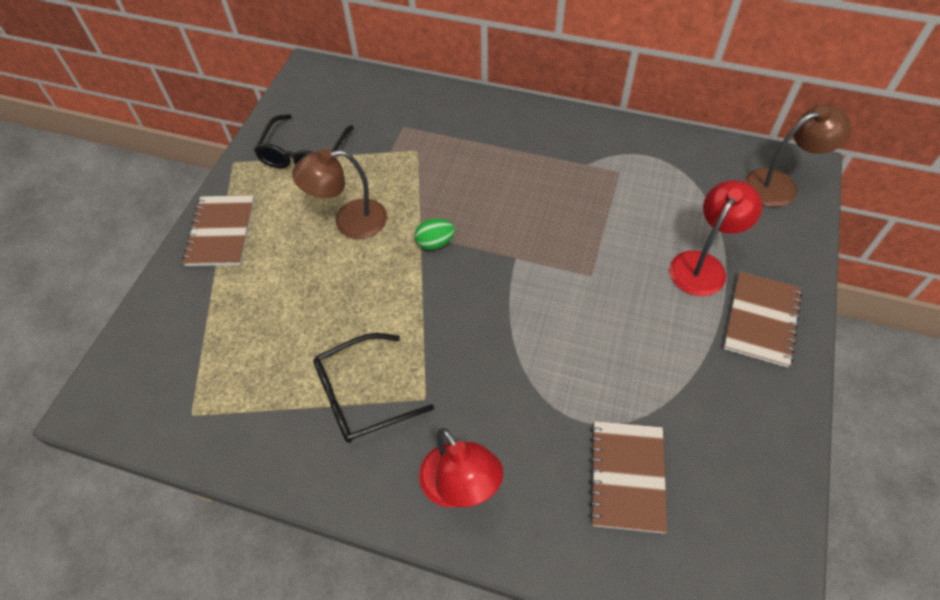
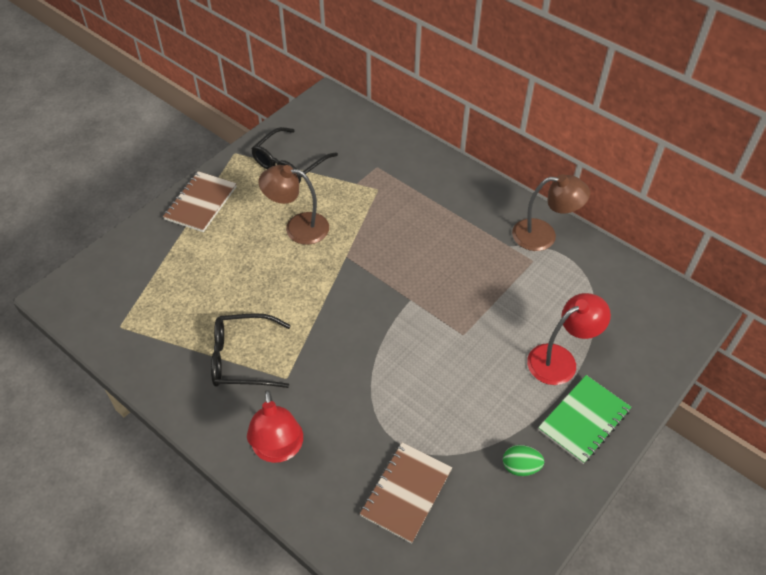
camera: 20 degrees right, 5 degrees down
green egg [415,218,455,250] -> green egg moved to [503,445,544,476]
brown notebook [724,272,802,367] -> green notebook [538,375,631,464]
brown lamp [744,105,851,207] -> brown lamp moved to [512,174,590,251]

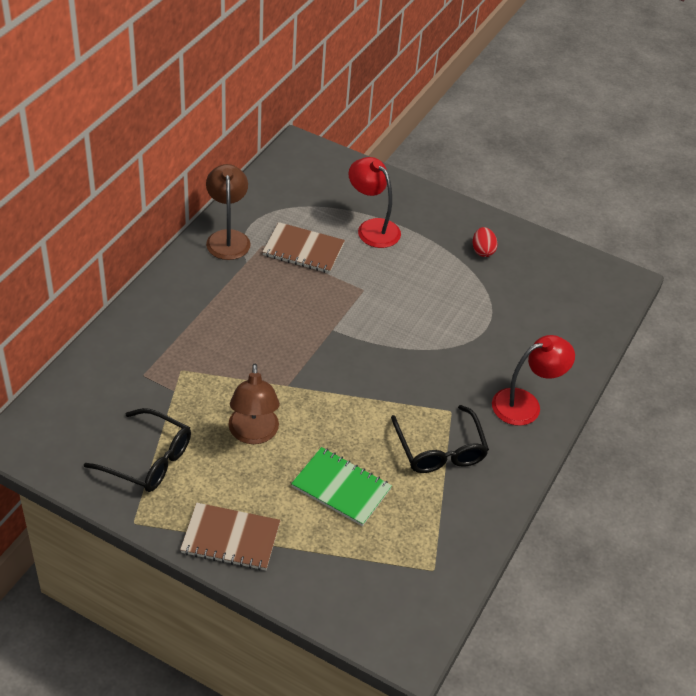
camera: 105 degrees left, 5 degrees down
brown notebook [360,442,452,543] -> brown notebook moved to [262,222,345,273]
green egg [503,445,544,476] -> red egg [472,227,498,257]
green notebook [538,375,631,464] -> green notebook moved to [291,447,392,526]

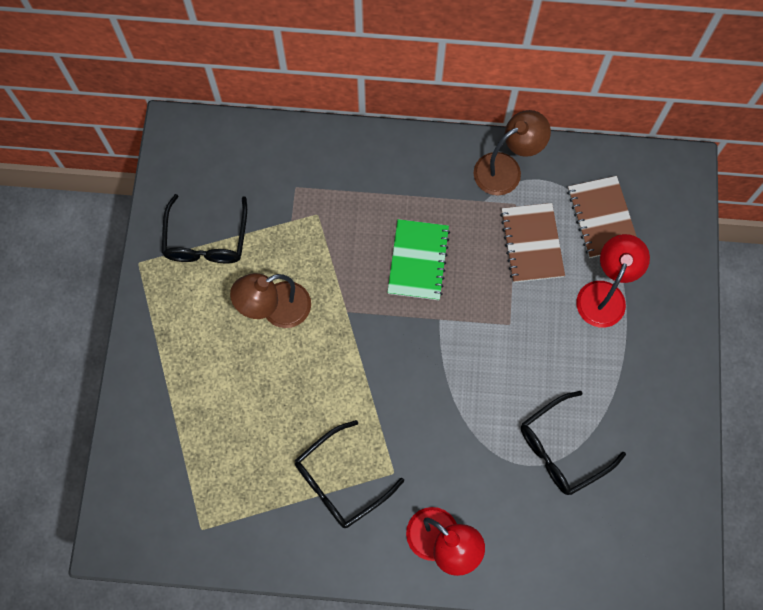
camera: 70 degrees right, 25 degrees up
brown notebook [180,503,281,571] -> brown notebook moved to [567,176,637,258]
green notebook [291,447,392,526] -> green notebook moved to [387,219,450,300]
red egg [472,227,498,257] -> none
none -> black glasses [521,391,626,495]

